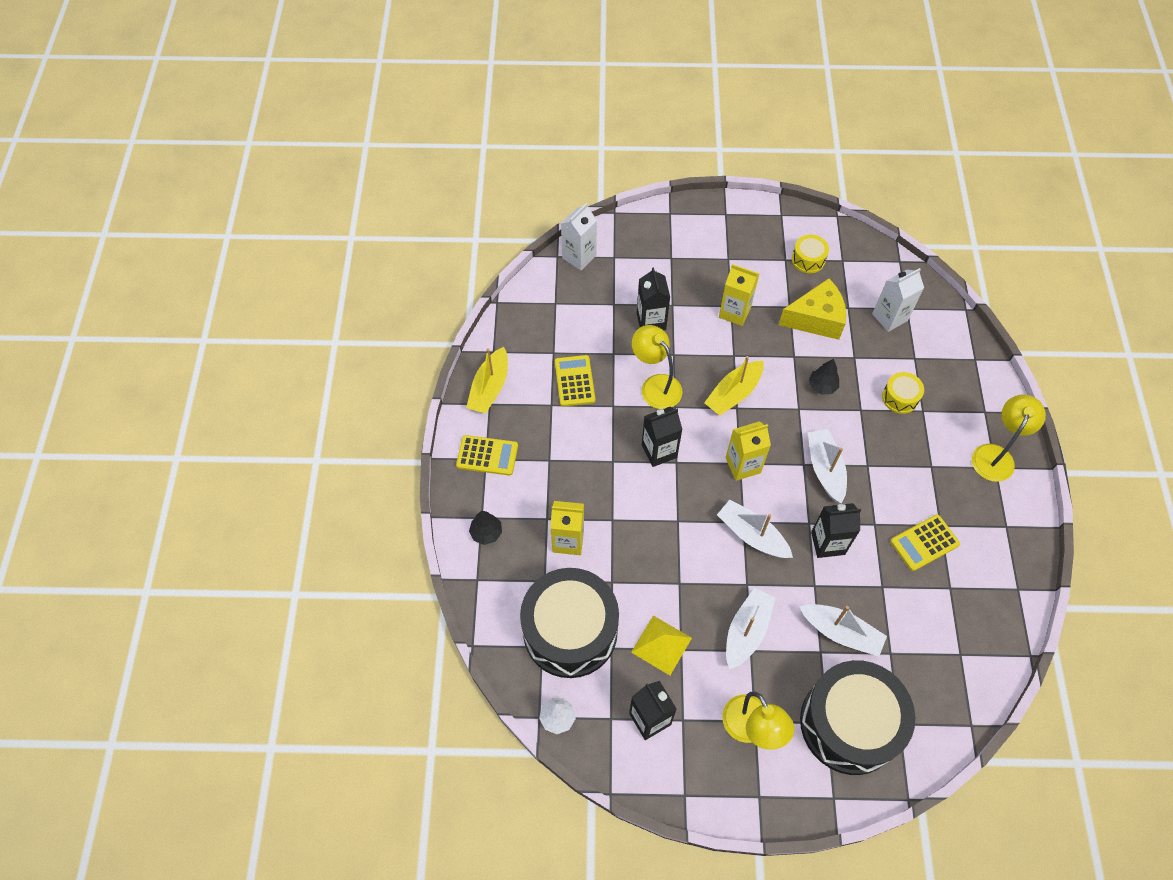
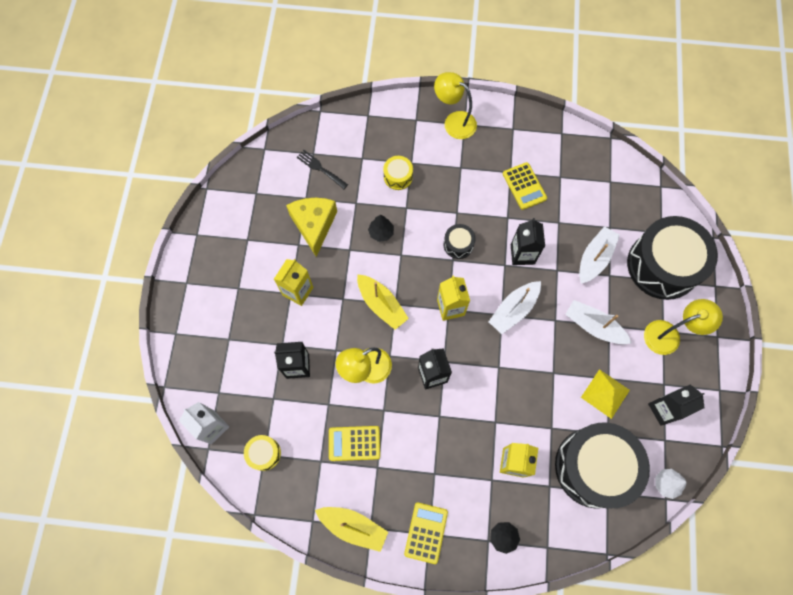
camera: 85 degrees left, 10 degrees up
yellow drum [792,235,829,273] -> yellow drum moved to [244,435,281,471]
white boat [808,429,847,504] -> black drum [443,224,476,259]
white carton [872,268,924,332] -> black fork [297,150,348,189]

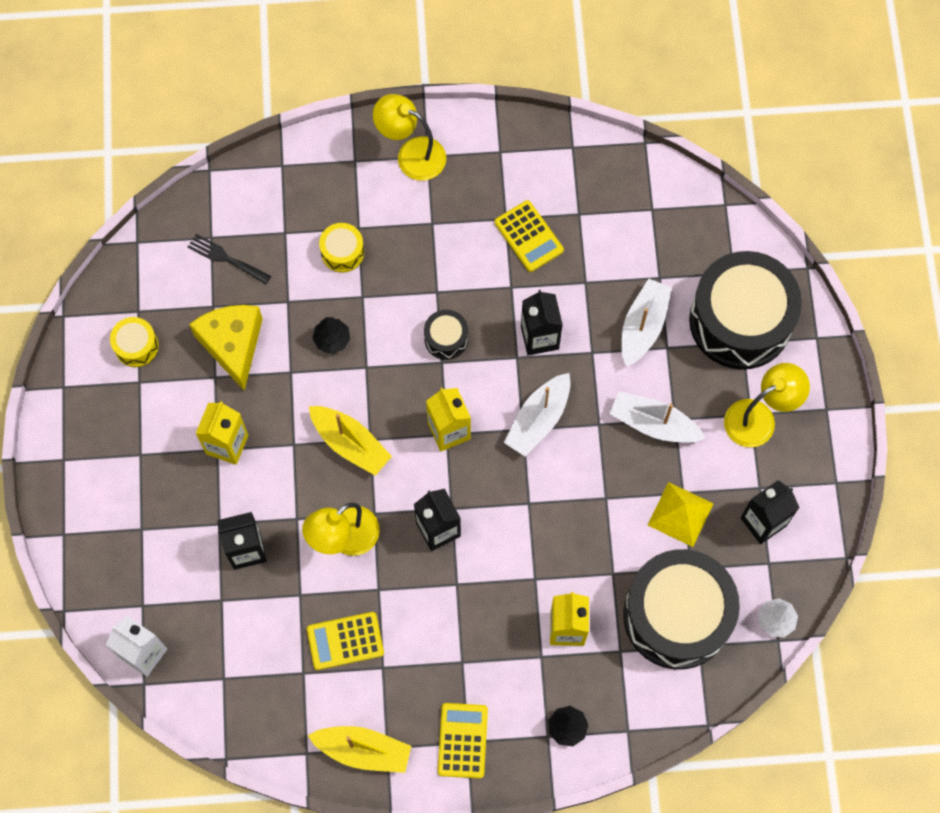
camera: 10 degrees left, 0 degrees up
yellow drum [244,435,281,471] -> yellow drum moved to [110,317,159,367]

